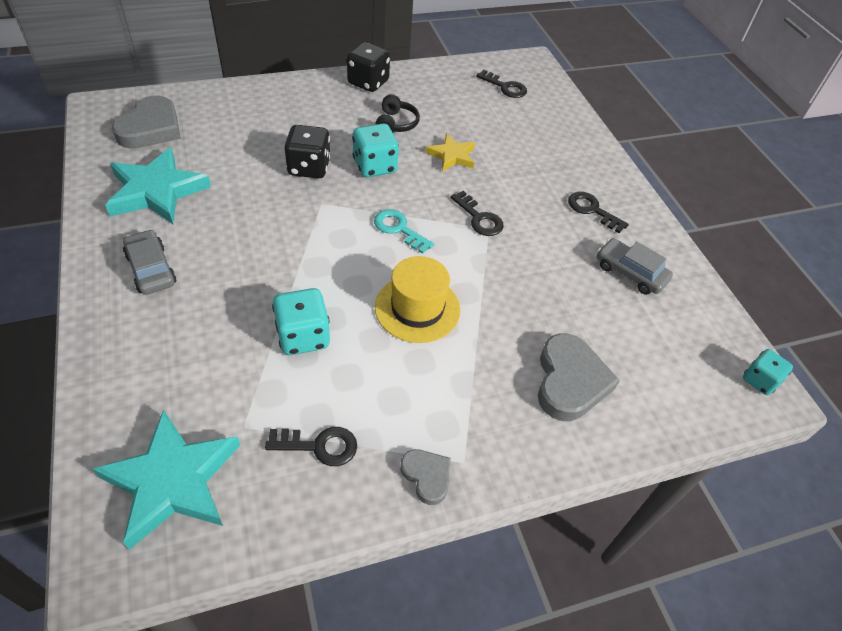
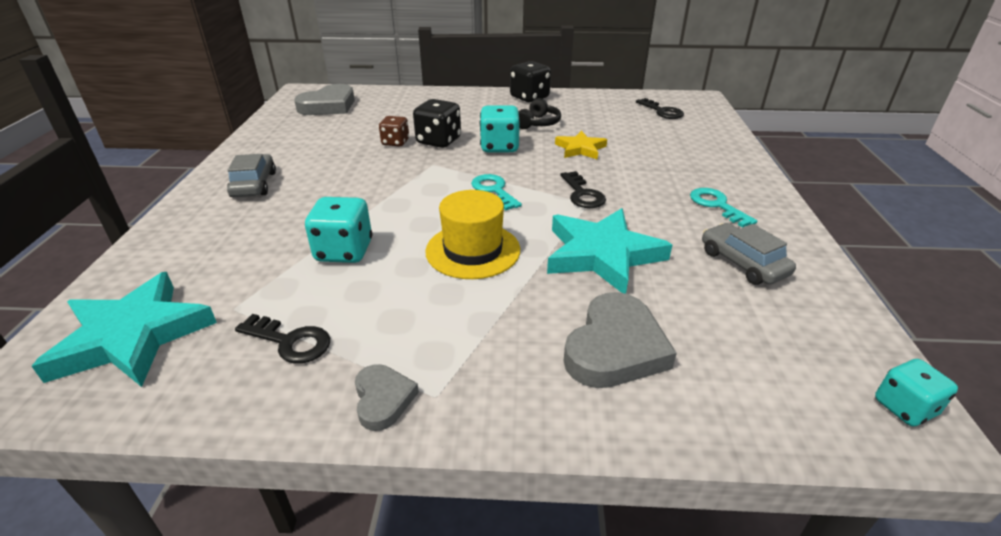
camera: 25 degrees right, 15 degrees down
turquoise star [105,147,211,224] -> turquoise star moved to [547,208,672,294]
black key [568,192,629,233] -> turquoise key [690,188,757,228]
none -> brown dice [379,116,409,147]

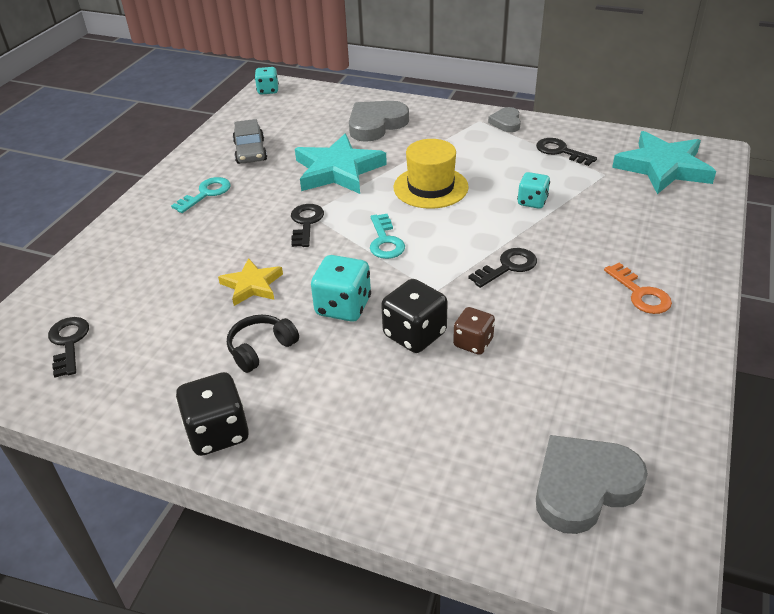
camera: 160 degrees left, 5 degrees up
grey car [227,154,276,197] -> orange key [604,263,672,314]
turquoise dice [305,197,372,263] -> turquoise dice [517,172,550,209], size x0.65
turquoise key [690,188,757,228] -> turquoise key turned 135 degrees counterclockwise [171,177,231,213]
none -> black key [468,248,537,288]

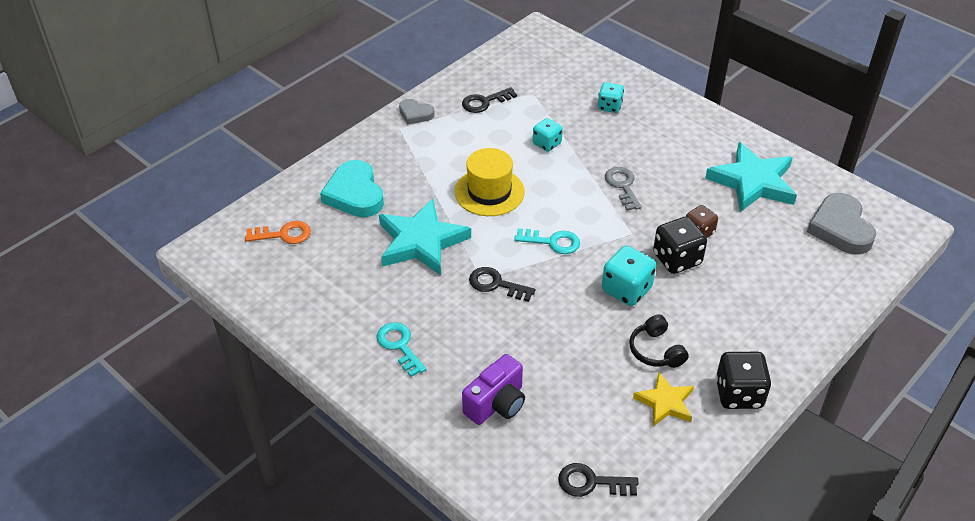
camera: 70 degrees left, 5 degrees up
yellow star [218,258,283,306] -> yellow star moved to [633,372,694,426]
grey car [233,119,267,164] -> none
turquoise dice [255,67,279,95] -> turquoise dice moved to [598,82,624,113]
grey heart [349,101,409,142] -> turquoise heart [320,160,384,217]
black key [468,248,537,288] -> grey key [605,167,642,211]
orange key [604,263,672,314] -> orange key moved to [245,221,311,244]
turquoise star [612,131,716,194] -> turquoise star moved to [705,142,797,212]
none -> purple camera [462,354,525,425]

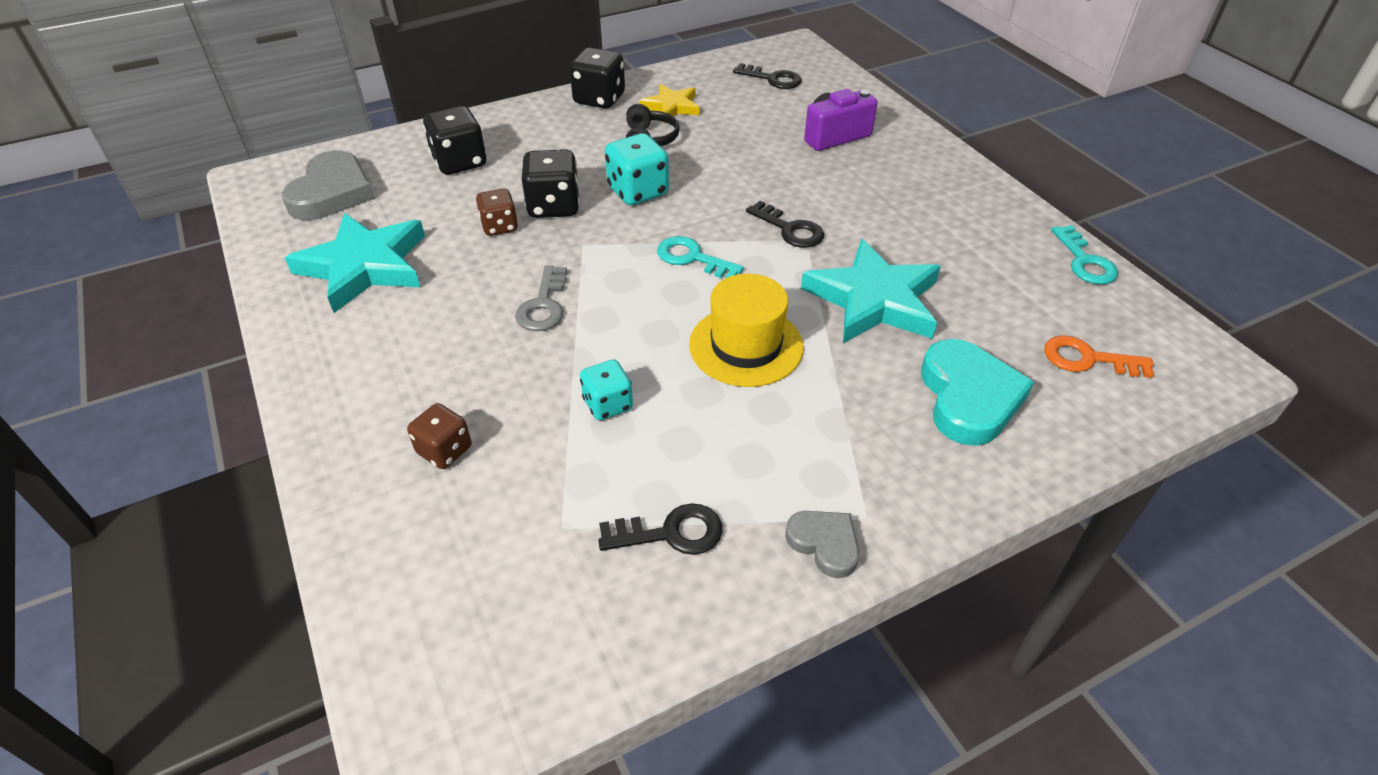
camera: 160 degrees left, 0 degrees up
turquoise key [376,322,426,377] -> turquoise key moved to [1051,225,1118,284]
turquoise dice [598,82,624,113] -> brown dice [407,403,472,469]
none -> black dice [423,106,487,175]

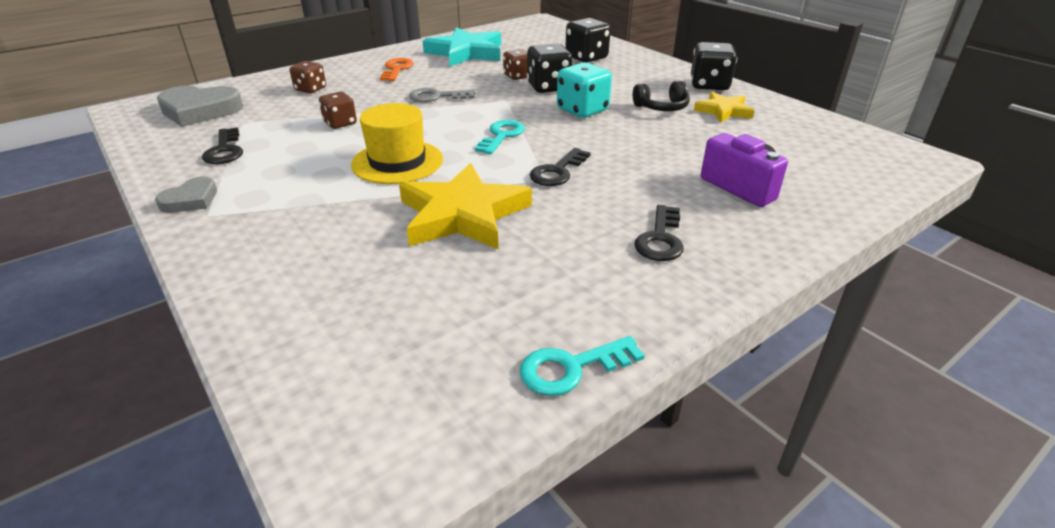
camera: 80 degrees right, 10 degrees down
grey heart [281,150,375,220] -> grey heart moved to [157,86,243,127]
turquoise dice [580,359,633,420] -> brown dice [319,92,357,129]
black key [733,63,802,89] -> black key moved to [635,205,684,261]
turquoise star [801,239,941,343] -> yellow star [399,163,532,250]
turquoise heart [921,339,1034,446] -> none
orange key [1044,335,1154,378] -> orange key moved to [380,58,414,81]

